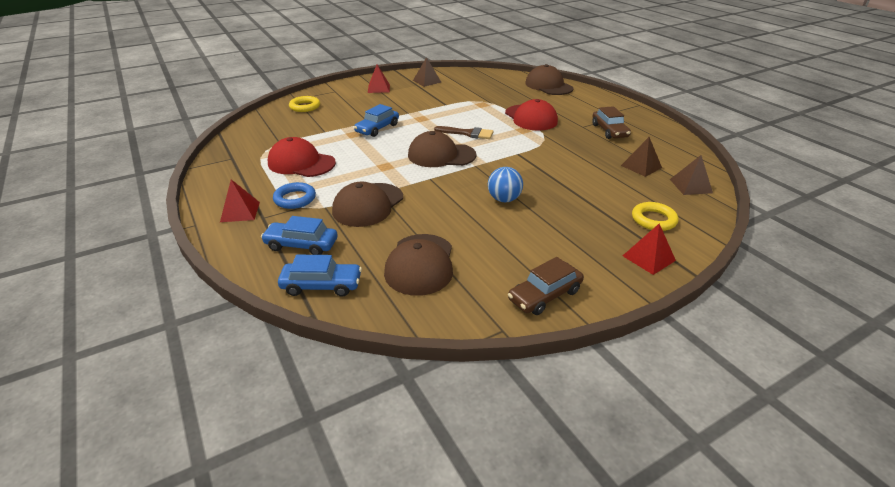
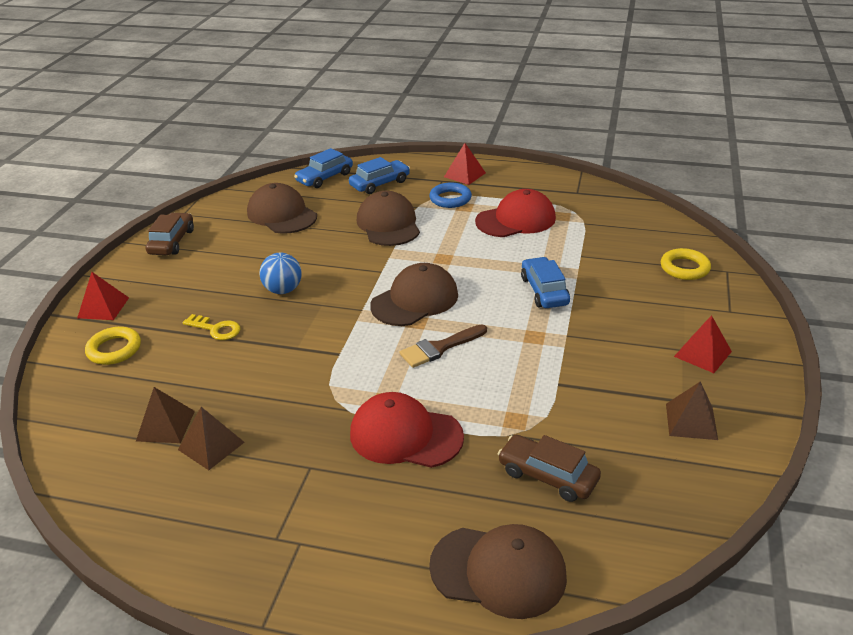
camera: 135 degrees right, 0 degrees up
brown car [592,106,631,139] -> brown car moved to [498,435,601,502]
brown pyramid [670,155,713,195] -> brown pyramid moved to [178,407,245,470]
none -> yellow key [183,314,240,340]

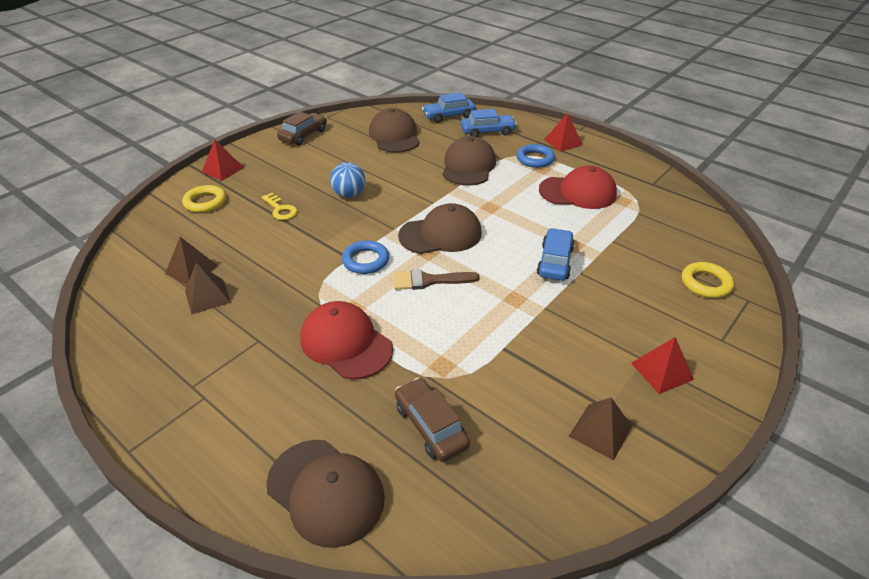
camera: 25 degrees right, 5 degrees up
none -> blue ring [342,240,389,274]

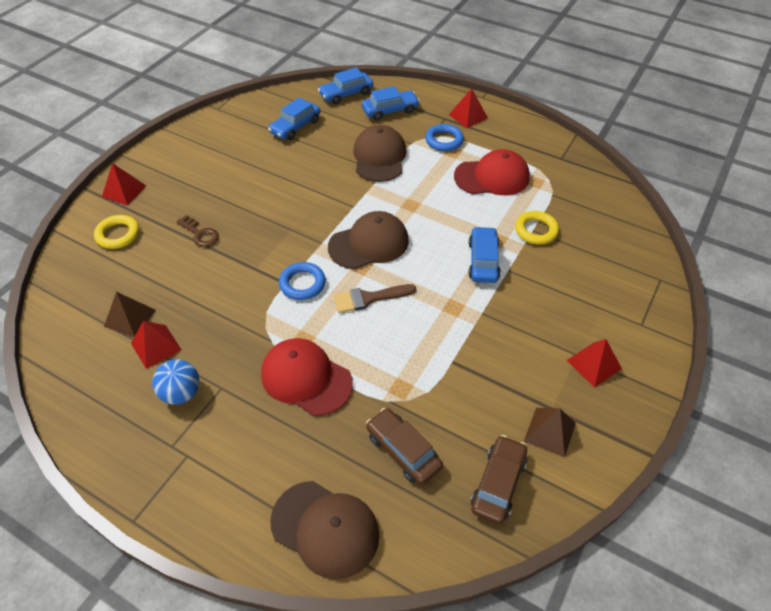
camera: 10 degrees left, 10 degrees up
brown pyramid [185,263,231,315] -> red pyramid [131,321,181,369]
yellow key [262,193,298,220] -> brown key [176,215,219,247]
brown car [277,112,327,145] -> brown car moved to [471,435,527,524]
blue ball [330,162,366,198] -> blue ball moved to [152,359,200,405]
brown cap [369,108,420,153] -> blue car [268,97,321,140]
yellow ring [682,262,734,298] -> yellow ring moved to [515,211,559,245]

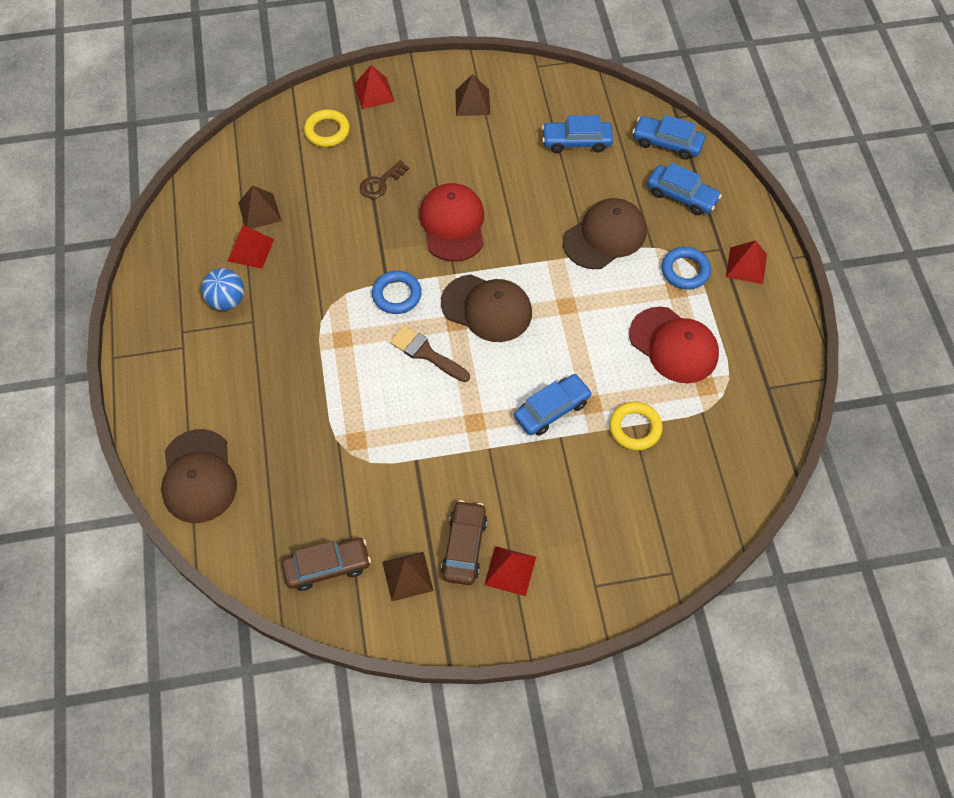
camera: 50 degrees right, 10 degrees up
brown key [176,215,219,247] -> brown key turned 45 degrees clockwise [360,160,409,199]
red cap [261,338,353,416] -> red cap moved to [419,183,484,262]
brown car [366,408,443,485] -> brown car moved to [441,500,487,585]
none -> brown pyramid [455,74,490,116]

